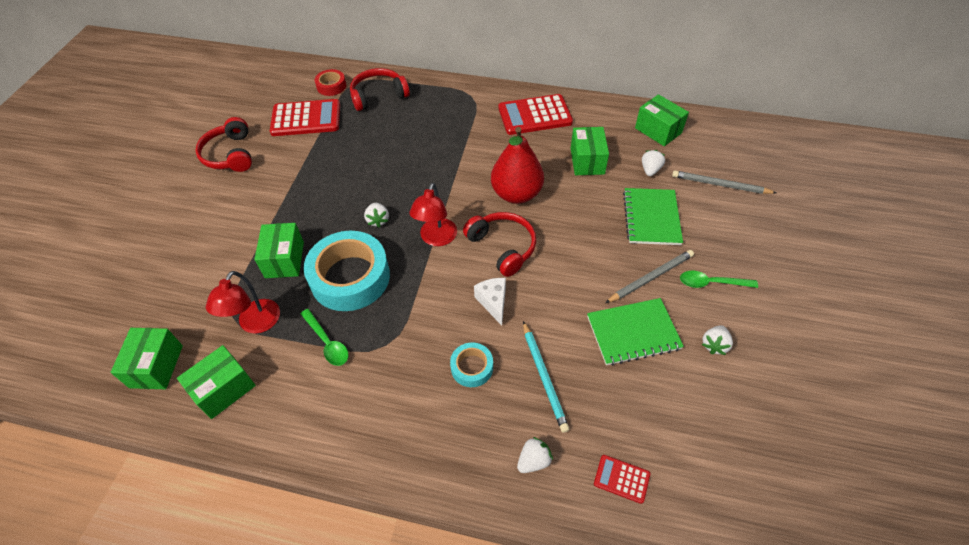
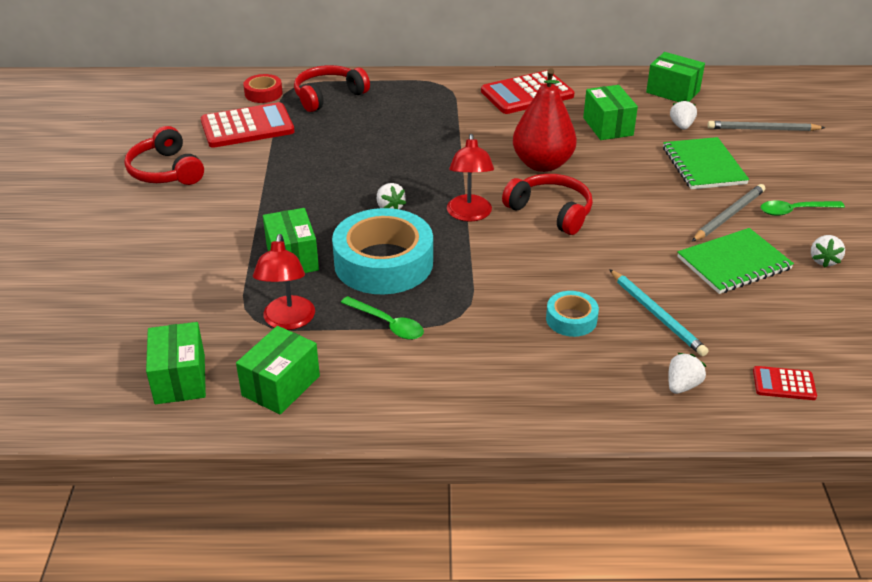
camera: 15 degrees left, 15 degrees down
white cheese [474,278,506,326] -> none

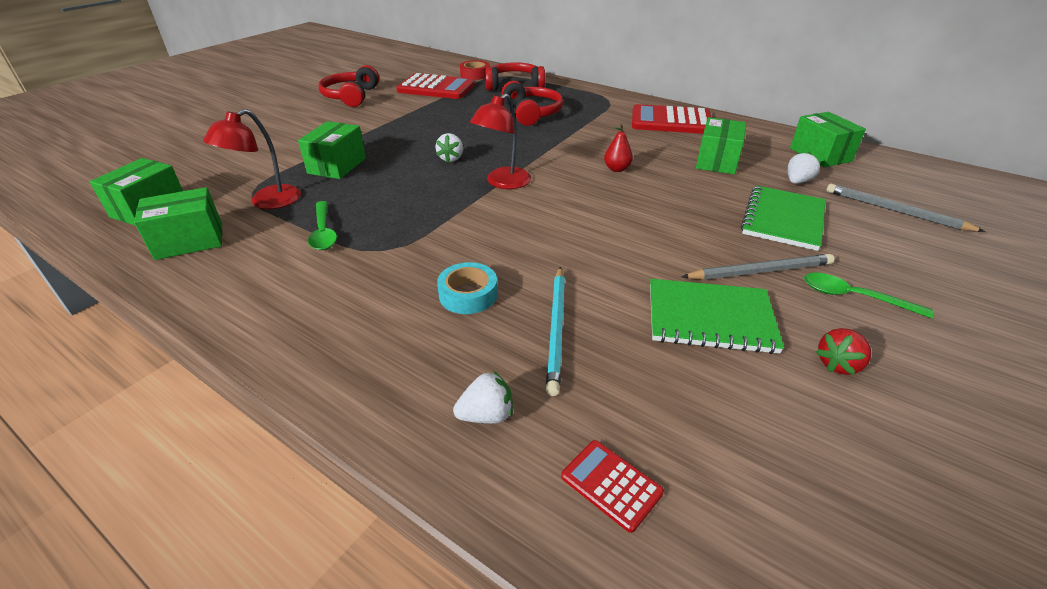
camera: 35 degrees right, 0 degrees up
turquoise tape [332,208,433,294] -> none
red headphones [502,174,593,235] -> red headphones moved to [501,81,563,126]
red pear [513,68,577,172] -> red pear [604,124,633,172], size x0.44
white strawberry [811,235,845,268] -> red strawberry [816,328,871,375]

